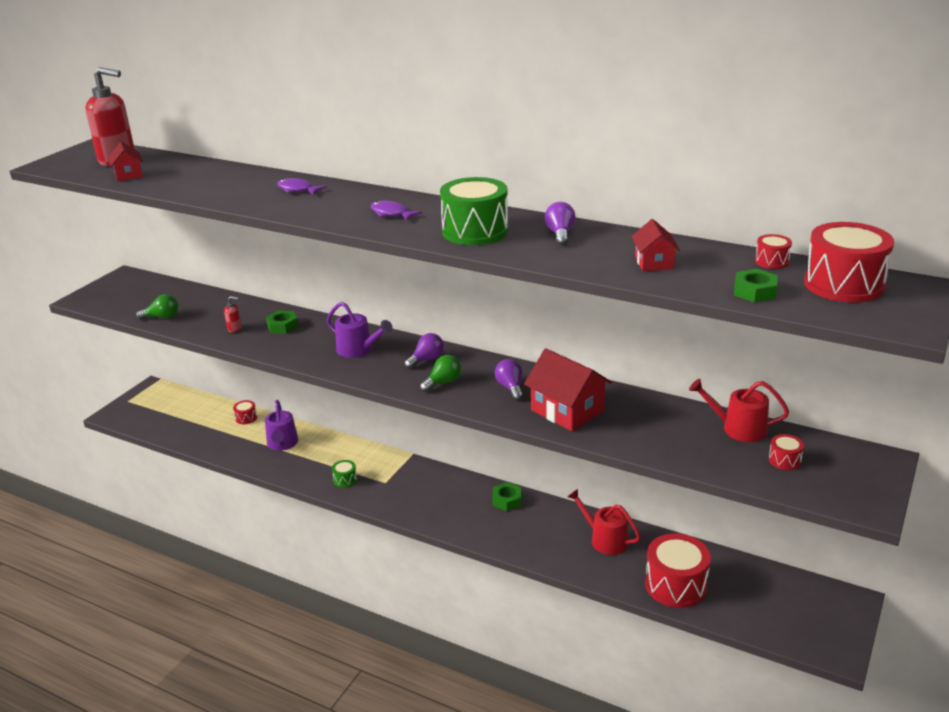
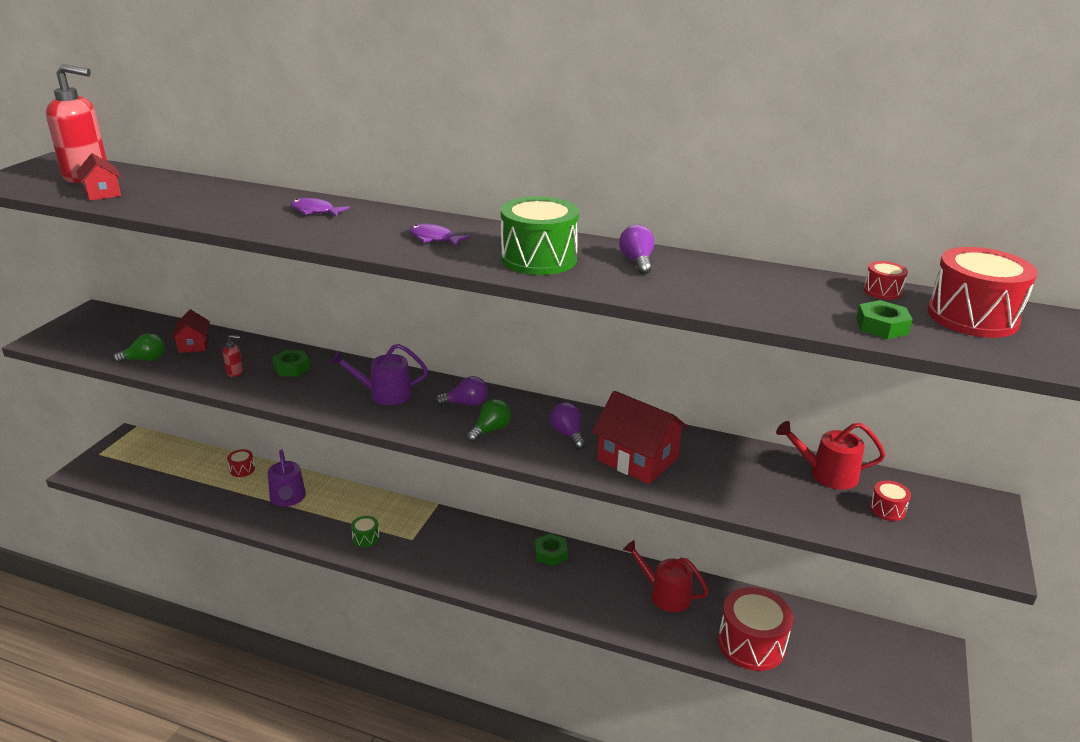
camera: 10 degrees left, 0 degrees up
purple watering can [327,302,393,358] -> purple watering can turned 150 degrees clockwise [330,344,428,405]
purple light bulb [405,333,444,369] -> purple light bulb turned 45 degrees clockwise [435,376,488,406]
red house [632,219,680,271] -> red house moved to [171,310,210,353]

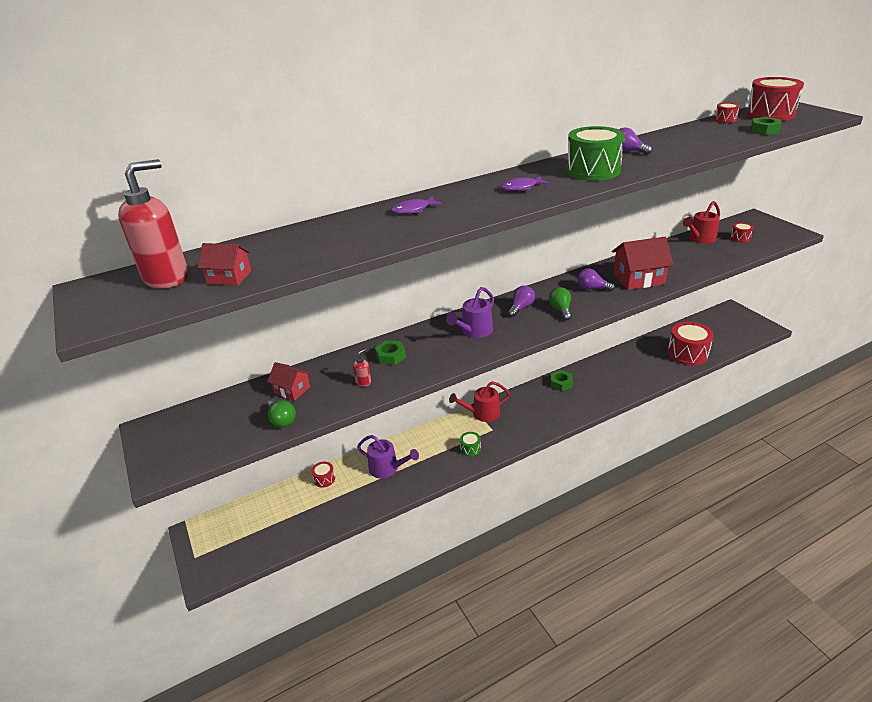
camera: 45 degrees left, 5 degrees up
green light bulb [113,333,164,363] -> green light bulb turned 120 degrees clockwise [267,399,296,427]
red watering can [623,540,709,612] -> red watering can moved to [449,381,510,422]

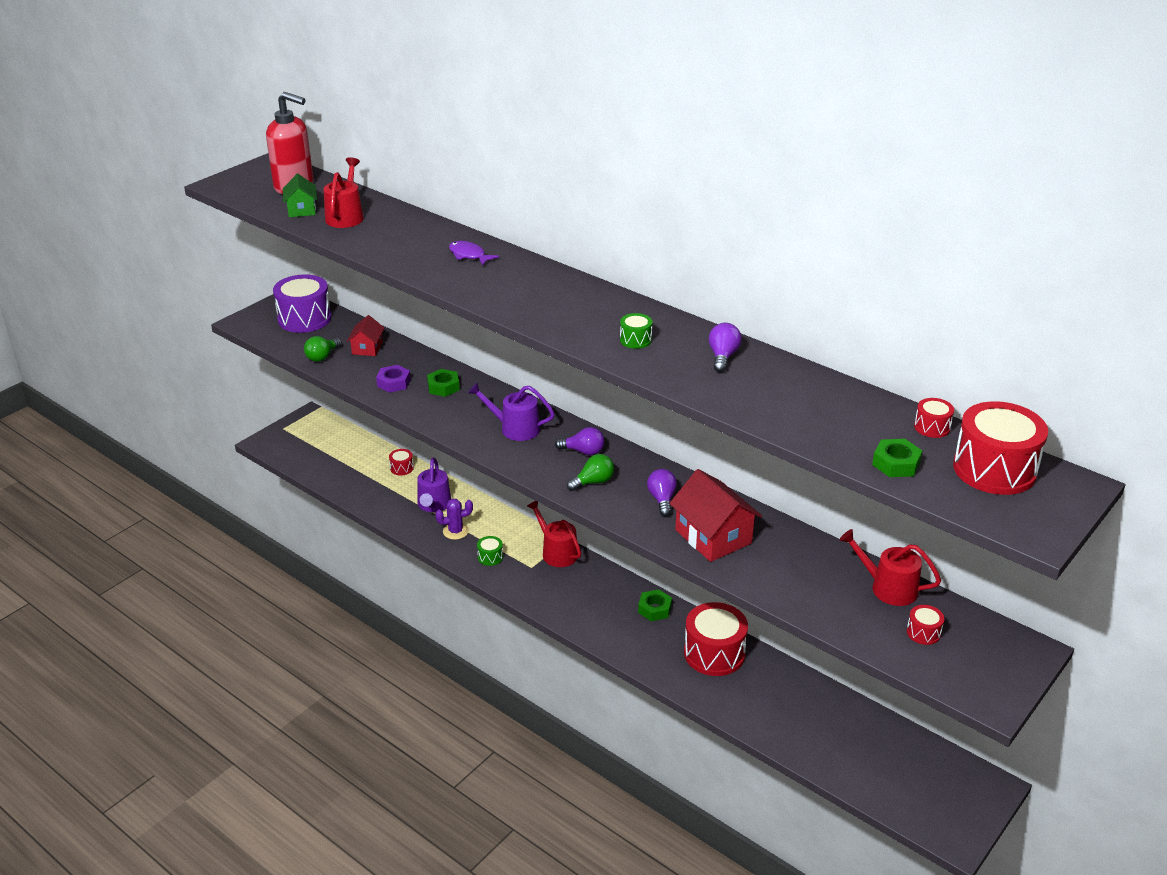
camera: 65 degrees right, 0 degrees up
red house [198,243,251,286] -> green house [283,174,317,217]
red soap dispenser [353,348,371,387] -> purple nut [376,365,411,393]
purple fish [501,176,550,191] -> none
green drum [566,126,625,181] -> green drum [620,313,652,349], size x0.46
red drum [668,322,714,366] -> red drum moved to [684,602,748,676]
none -> purple drum [273,274,331,333]
none -> red watering can [323,157,364,228]
none -> purple cactus [435,499,473,540]

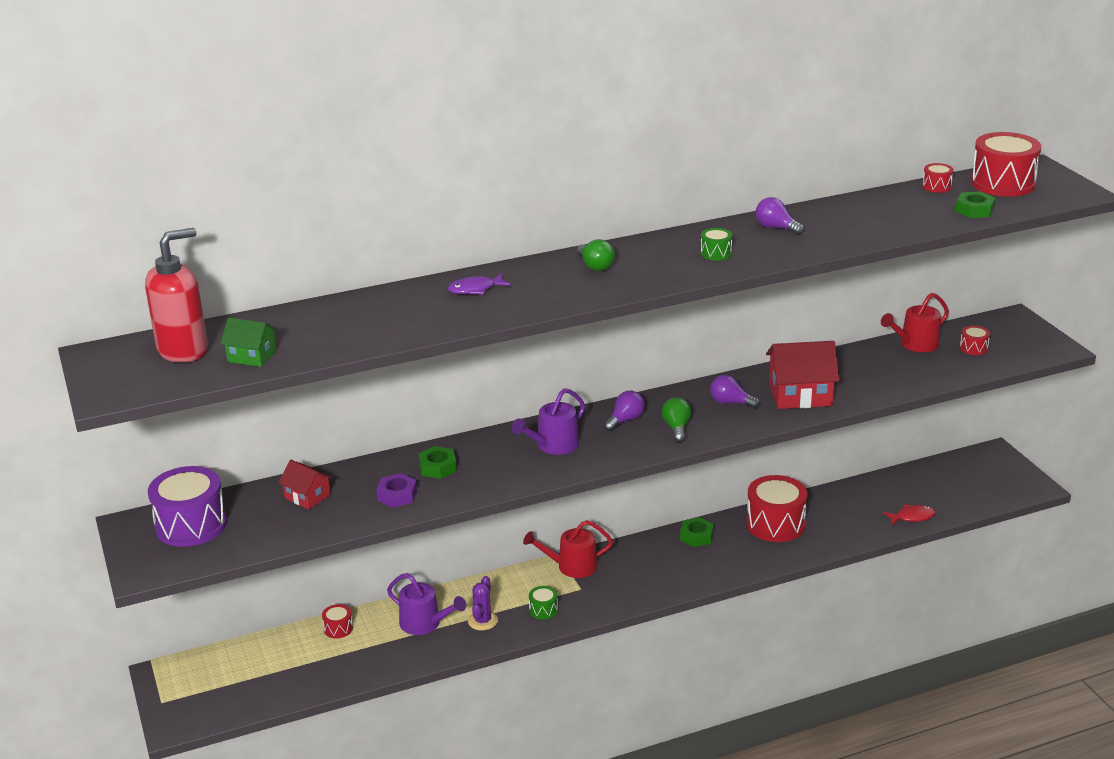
camera: 60 degrees left, 5 degrees down
green light bulb [304,336,342,362] -> green light bulb moved to [577,239,615,271]
red watering can [323,157,364,228] -> none
none -> red fish [883,504,936,525]

